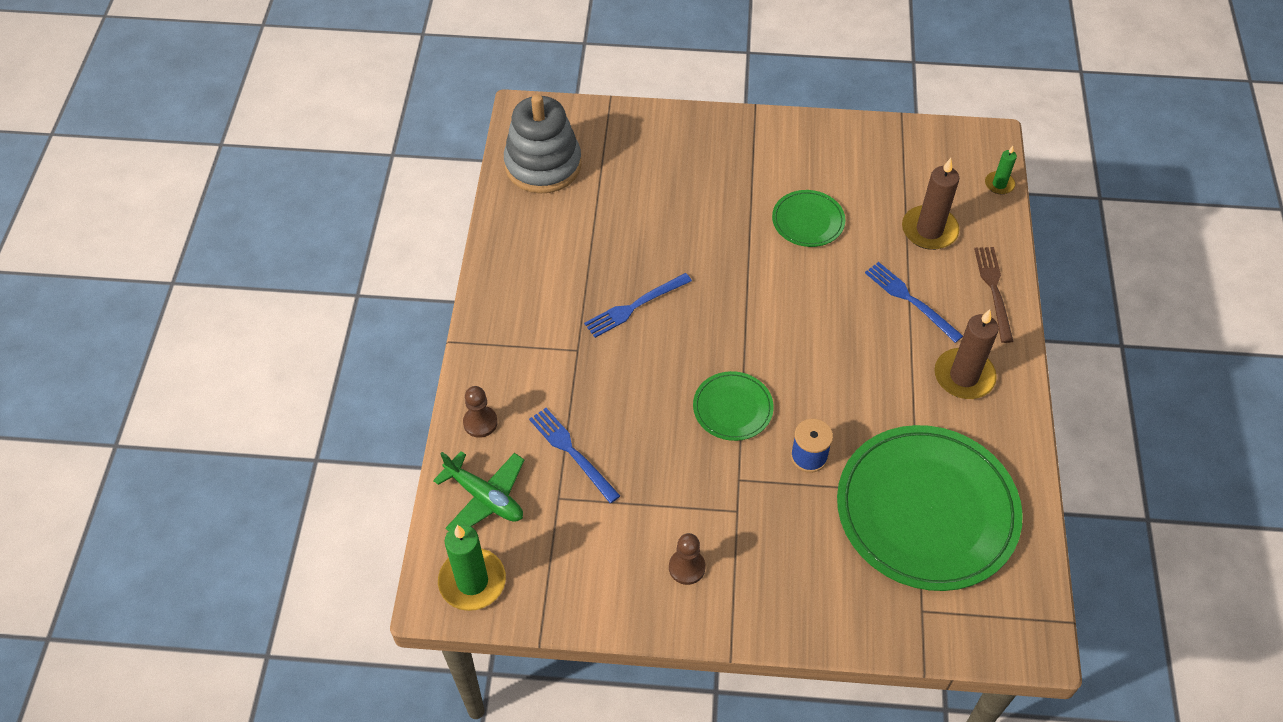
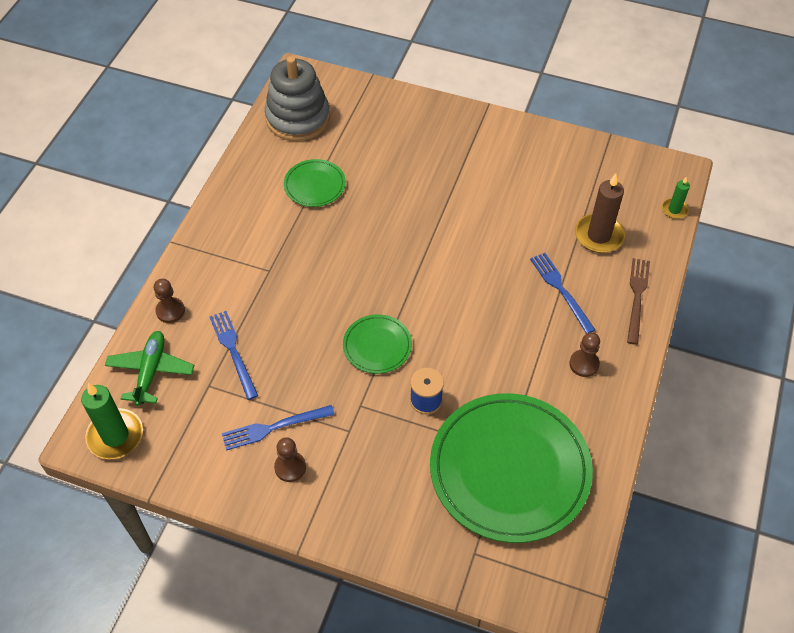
camera: 15 degrees right, 0 degrees up
green plane [433,451,524,531] -> green plane turned 135 degrees counterclockwise [105,331,194,406]
blue fork [584,273,692,338] -> blue fork moved to [222,405,335,451]
green plate [772,190,845,247] -> green plate moved to [284,159,346,207]
brown candle [934,309,999,399] -> brown pawn [569,332,600,377]

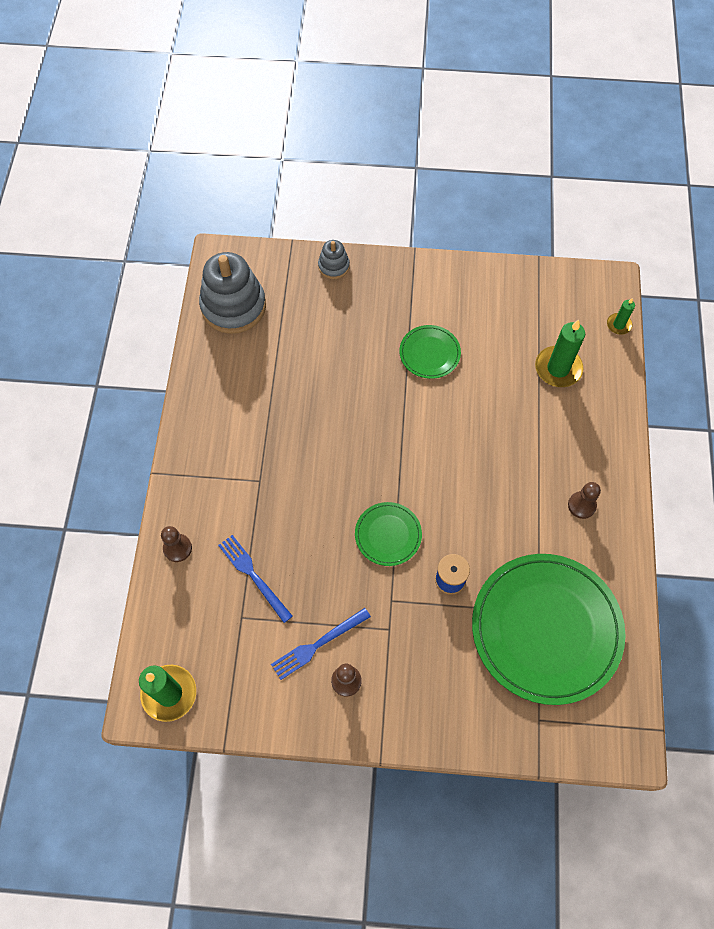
camera: 15 degrees left, 10 degrees up
green plane [105,331,194,406] -> none
green plate [284,159,346,207] -> green plate moved to [399,325,461,379]
blue fork [530,253,595,334] -> none
brown candle [575,174,625,253] -> green candle [535,320,585,387]
brown fork [627,258,650,345] -> none
none -> grey stacking toy [318,240,350,279]

